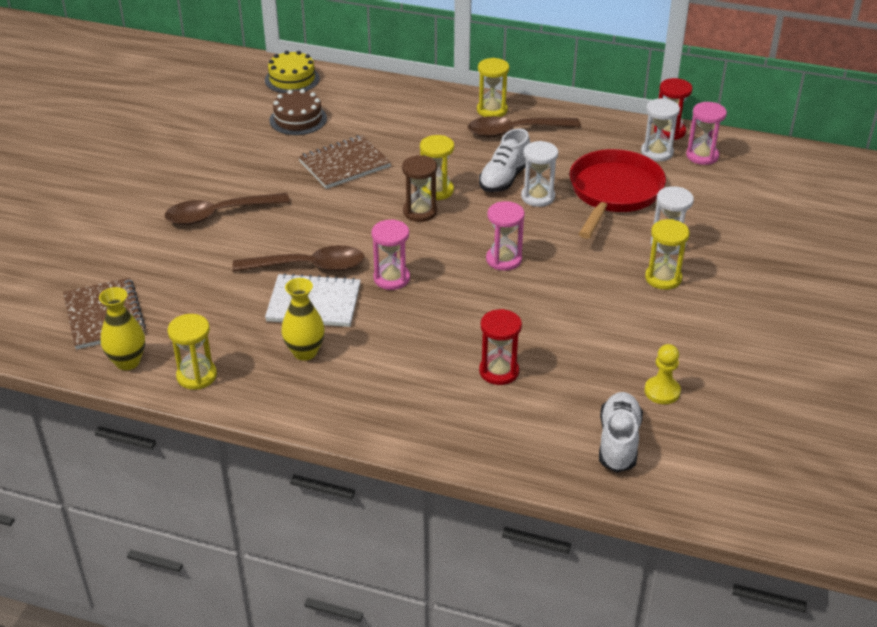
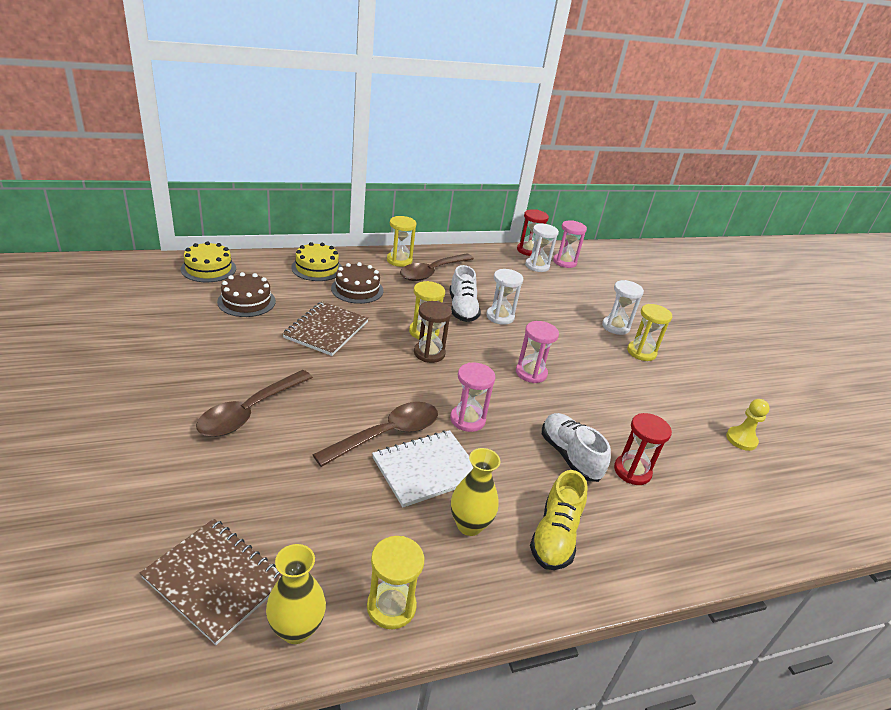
camera: 40 degrees left, 5 degrees down
red pan [570,149,666,239] -> none
white shoe [599,392,643,472] -> white shoe moved to [542,413,611,482]
none -> yellow cake [291,242,342,281]
none -> brown cake [331,262,384,304]
none -> yellow shoe [530,470,588,570]

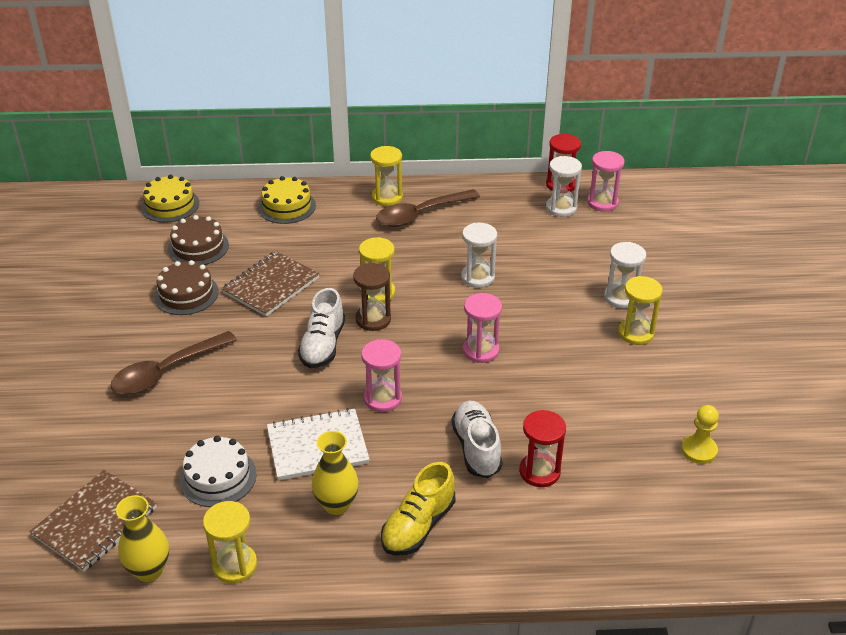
camera: 20 degrees right, 5 degrees up
brown notebook [140,519,282,645] -> brown notebook turned 75 degrees clockwise [29,470,157,572]
brown spoon [312,402,438,467] -> none
brown cake [331,262,384,304] -> brown cake moved to [154,260,219,315]
white shoe [450,265,481,322] -> white shoe moved to [298,288,345,368]
none -> white cake [179,436,257,507]

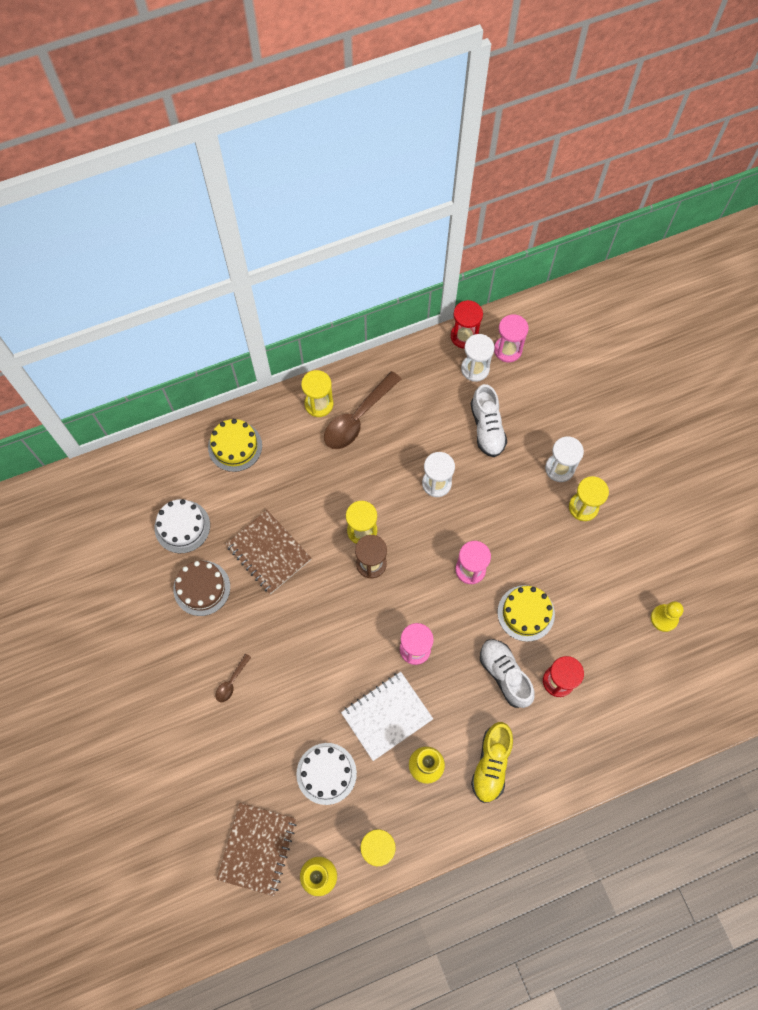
camera: 20 degrees left, 30 degrees up
brown spoon [110,331,237,395] -> brown spoon [215,654,251,702], size x0.47
yellow cake [141,175,199,223] -> yellow cake moved to [497,585,555,642]
brown cake [168,215,229,265] -> white cake [155,499,210,553]
brown notebook [221,251,320,317] -> brown notebook turned 60 degrees counterclockwise [226,510,312,594]
white shoe [298,288,345,368] -> white shoe moved to [471,384,507,457]

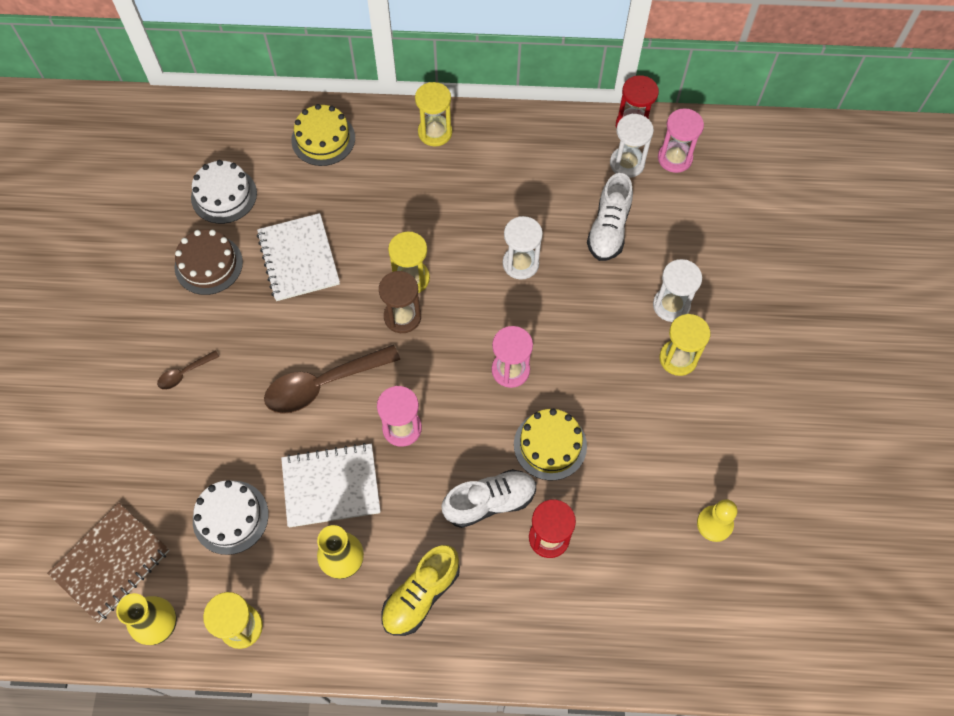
camera: 25 degrees right, 5 degrees down
brown notebook [226,510,312,594] -> white notebook [257,213,340,301]
brown spoon [324,371,401,449] -> brown spoon moved to [264,345,400,414]
white shoe [480,639,535,708] -> white shoe turned 75 degrees clockwise [441,469,536,528]

